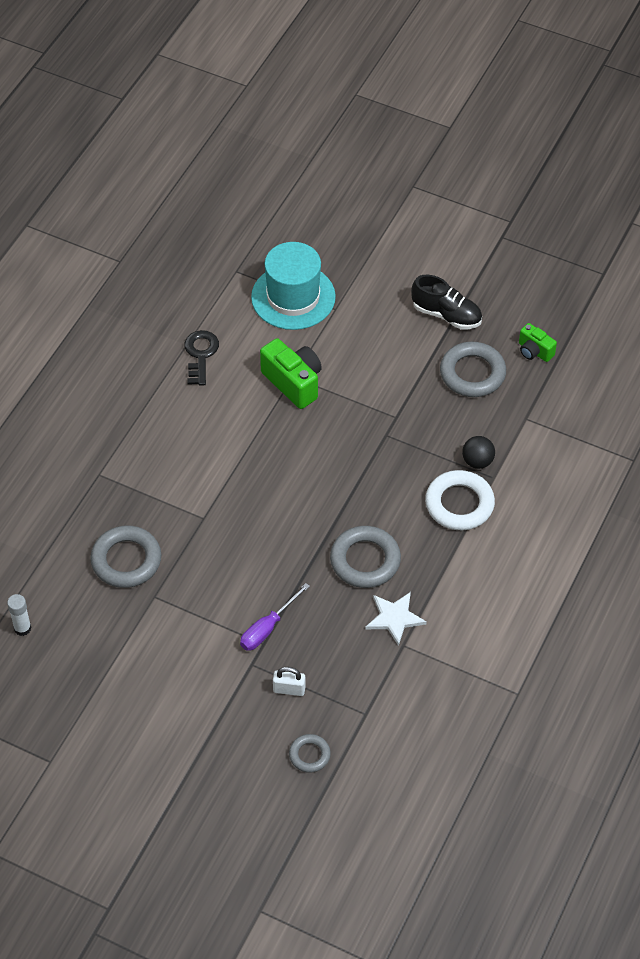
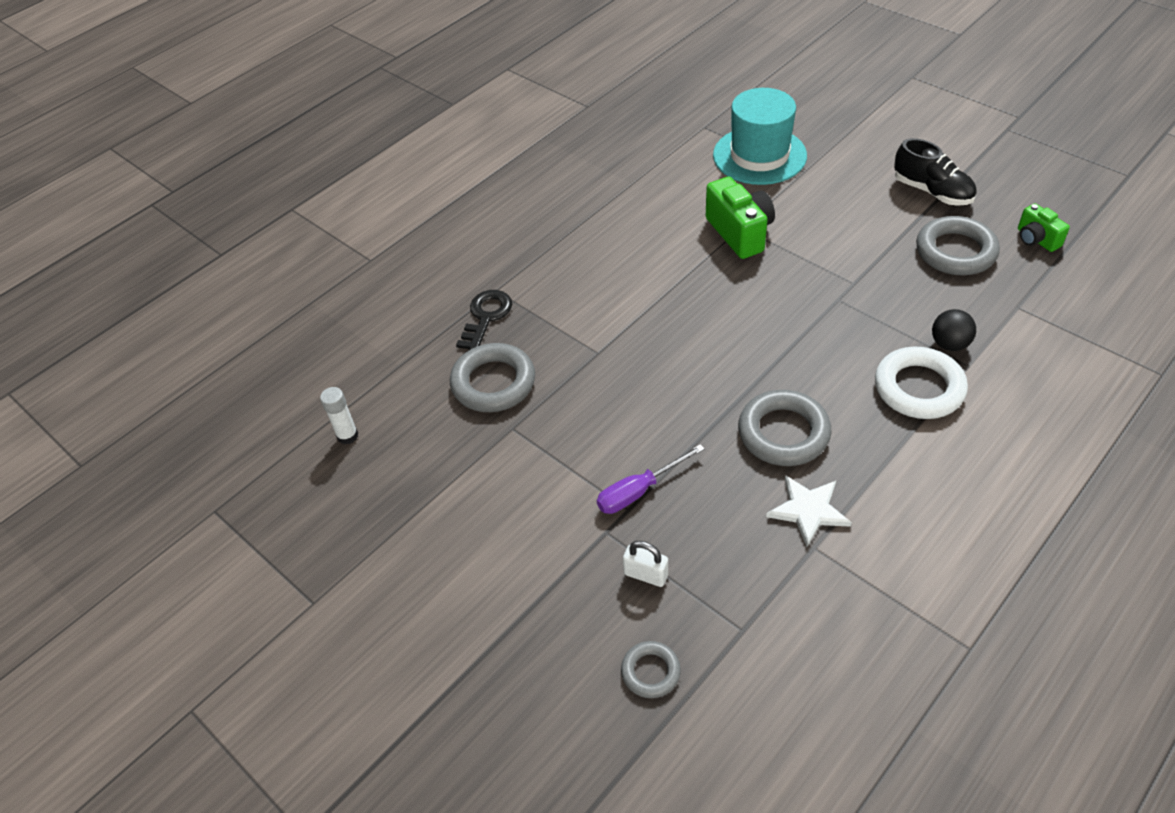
camera: 20 degrees right, 5 degrees down
black key [184,330,219,386] -> black key moved to [456,290,512,350]

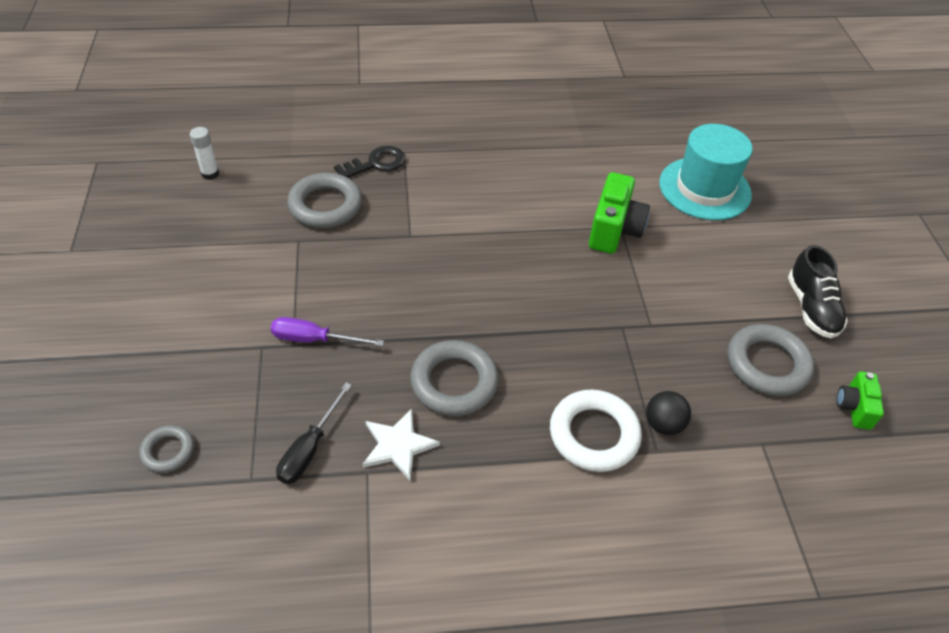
camera: 35 degrees right, 0 degrees up
white padlock [623,541,668,587] -> none
none -> black screwdriver [276,383,352,484]

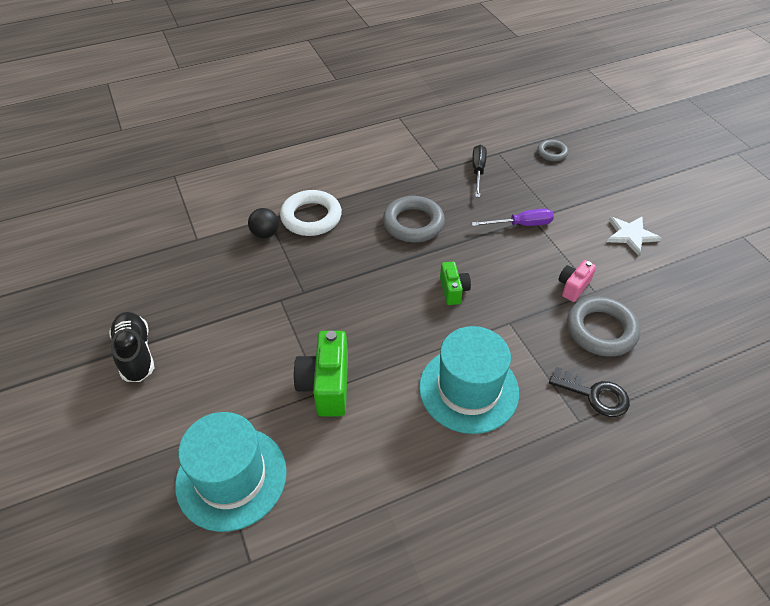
camera: 165 degrees right, 0 degrees up
white glue stick [190,127,219,180] -> none
black key [334,146,406,178] -> black key turned 105 degrees counterclockwise [549,367,630,417]
white star [363,409,440,480] -> white star moved to [607,217,661,256]
grey ring [727,324,814,396] -> none
green camera [836,371,884,430] -> green camera moved to [440,262,471,305]
none -> turquoise hat [419,326,519,434]
none -> pink camera [558,260,596,302]

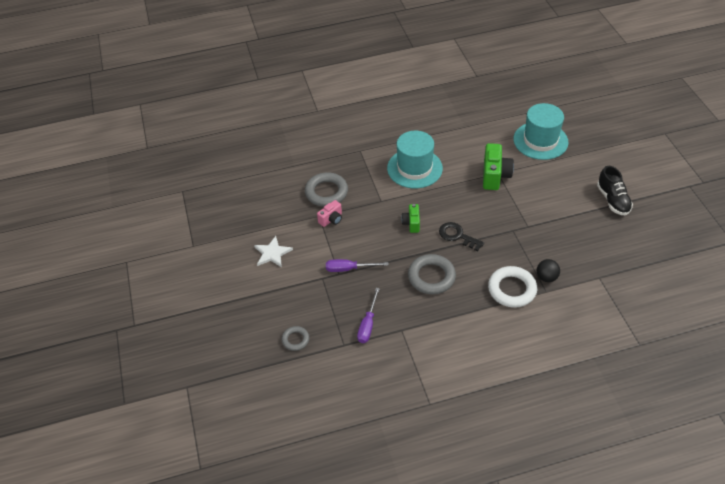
camera: 170 degrees left, 0 degrees up
black screwdriver [472,145,487,197] -> purple screwdriver [357,288,380,343]
black key [549,367,630,417] -> black key moved to [439,222,484,252]

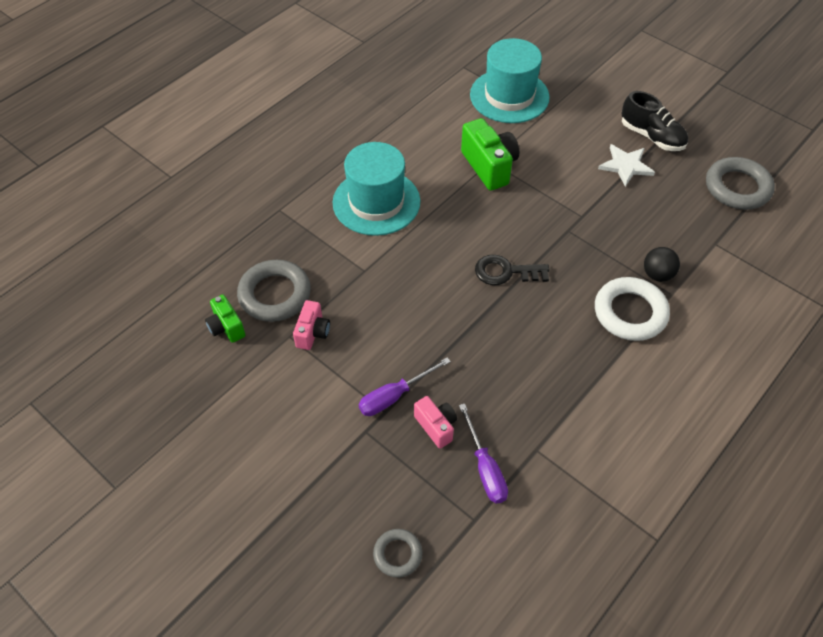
camera: 35 degrees left, 5 degrees up
white star [254,236,293,267] -> white star moved to [598,144,655,187]
green camera [401,204,420,233] -> green camera moved to [205,294,245,343]
grey ring [408,254,456,295] -> grey ring moved to [706,157,775,210]
none -> pink camera [414,396,457,449]

